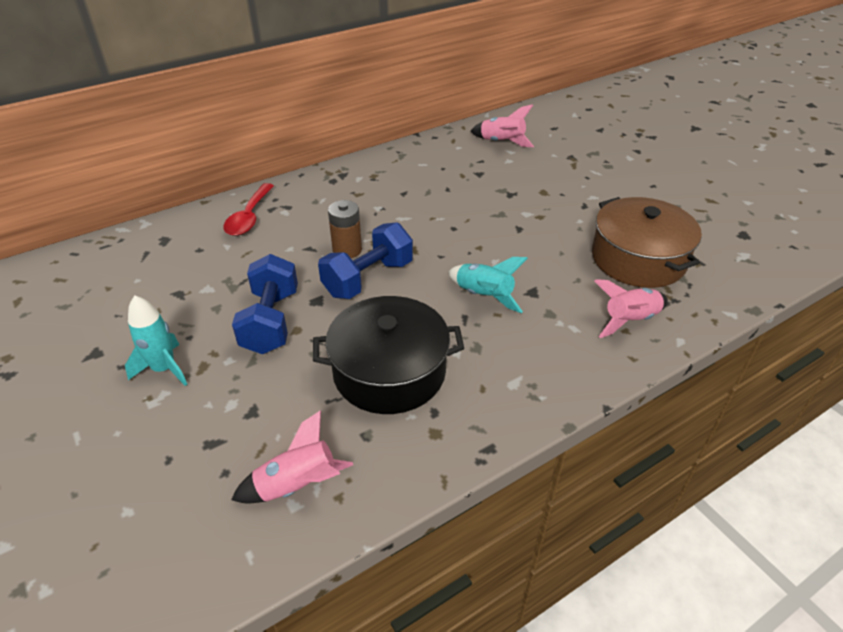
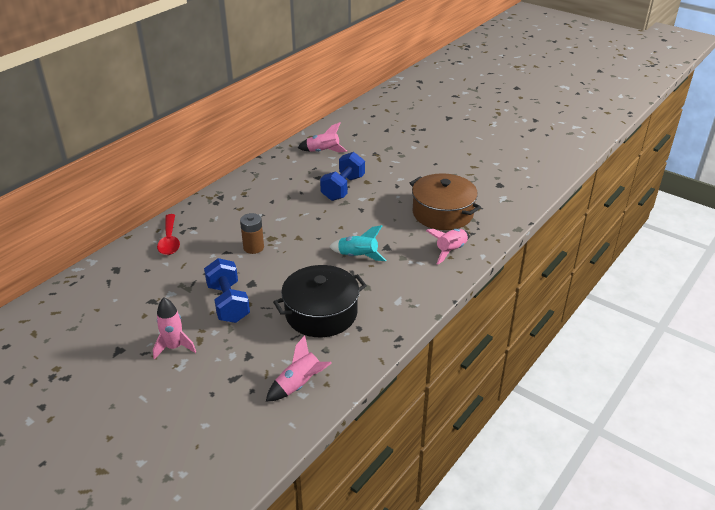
camera: 20 degrees left, 5 degrees down
turquoise rocket [125,295,187,386] -> pink rocket [153,298,196,360]
blue dumbbell [318,222,413,299] -> blue dumbbell moved to [320,152,365,201]

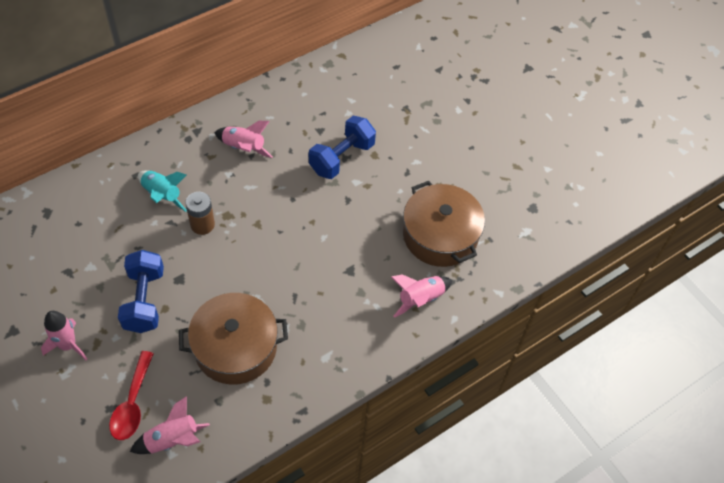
camera: 15 degrees right, 20 degrees up
red spoon [157,214,180,255] -> red spoon moved to [109,351,154,440]
black pot [273,265,367,337] -> brown pot [179,293,288,385]
pink rocket [298,122,347,152] -> pink rocket moved to [214,121,273,158]
turquoise rocket [329,225,386,261] -> turquoise rocket moved to [138,170,187,212]

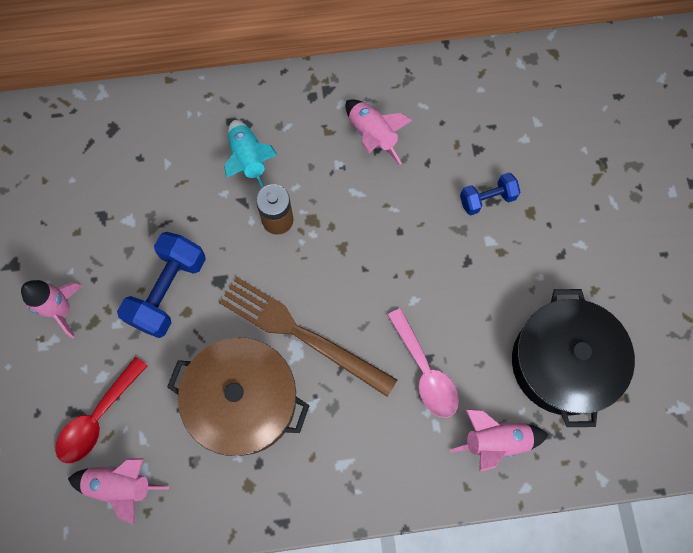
camera: 30 degrees right, 15 degrees up
blue dumbbell [309,116,376,179] -> blue dumbbell [460,172,520,215], size x0.59
brown pot [403,181,485,267] -> black pot [512,289,635,427]
none -> brown fork [219,277,397,397]
none -> pink spoon [387,308,459,418]

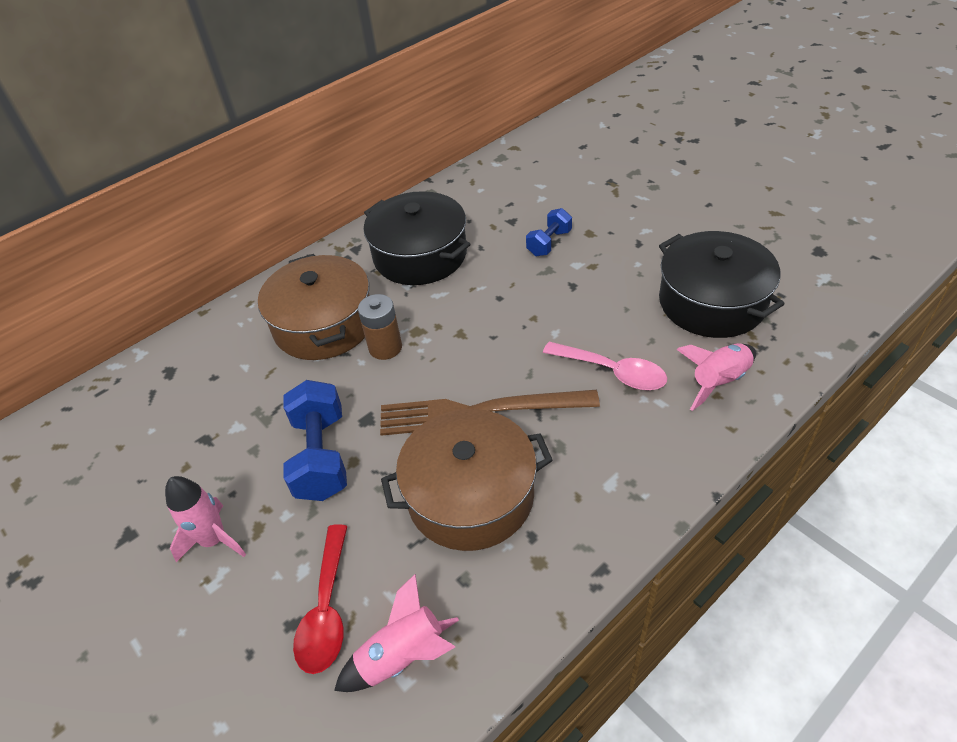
camera: 30 degrees left, 25 degrees down
turquoise rocket [224,120,277,188] -> brown pot [258,254,370,360]
pink rocket [345,99,413,165] -> black pot [364,191,470,285]

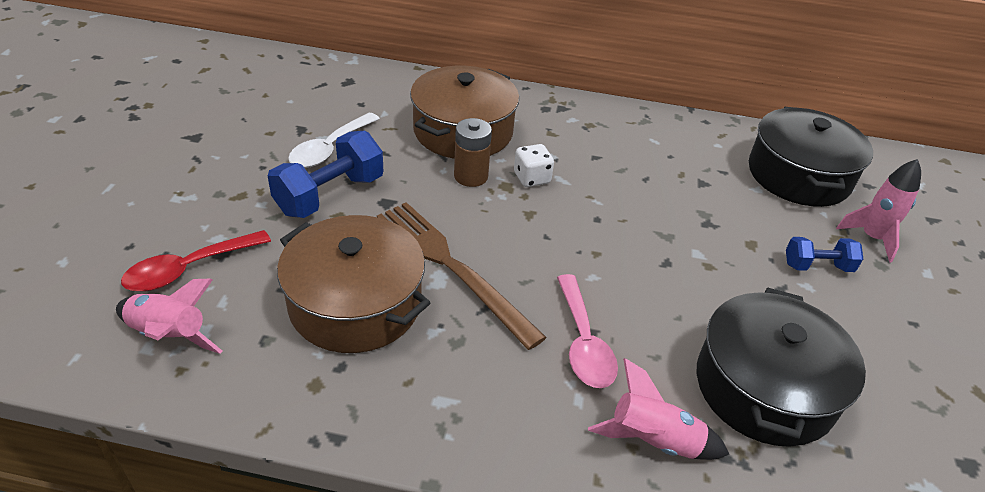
camera: 45 degrees right, 5 degrees down
pink rocket [165,476,246,562] -> pink rocket moved to [836,159,921,263]
black pot [364,191,470,285] -> black pot moved to [749,107,873,207]
blue dumbbell [526,208,572,256] -> blue dumbbell moved to [786,237,863,272]
none -> white spoon [288,113,380,168]
none -> white dice [514,144,554,187]

